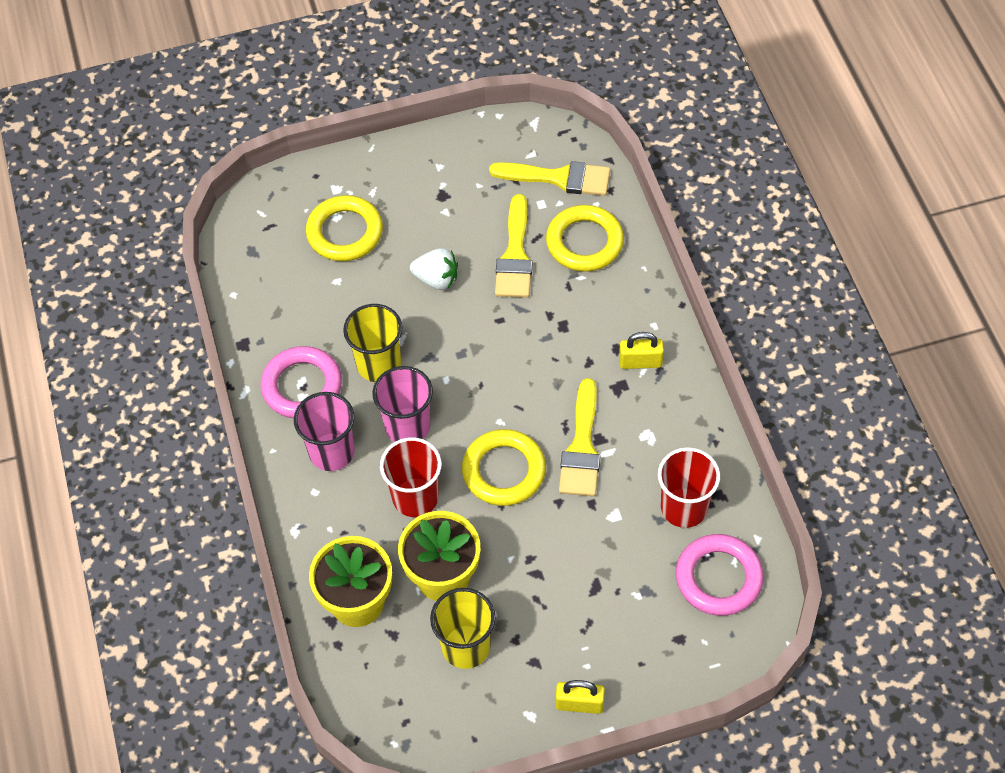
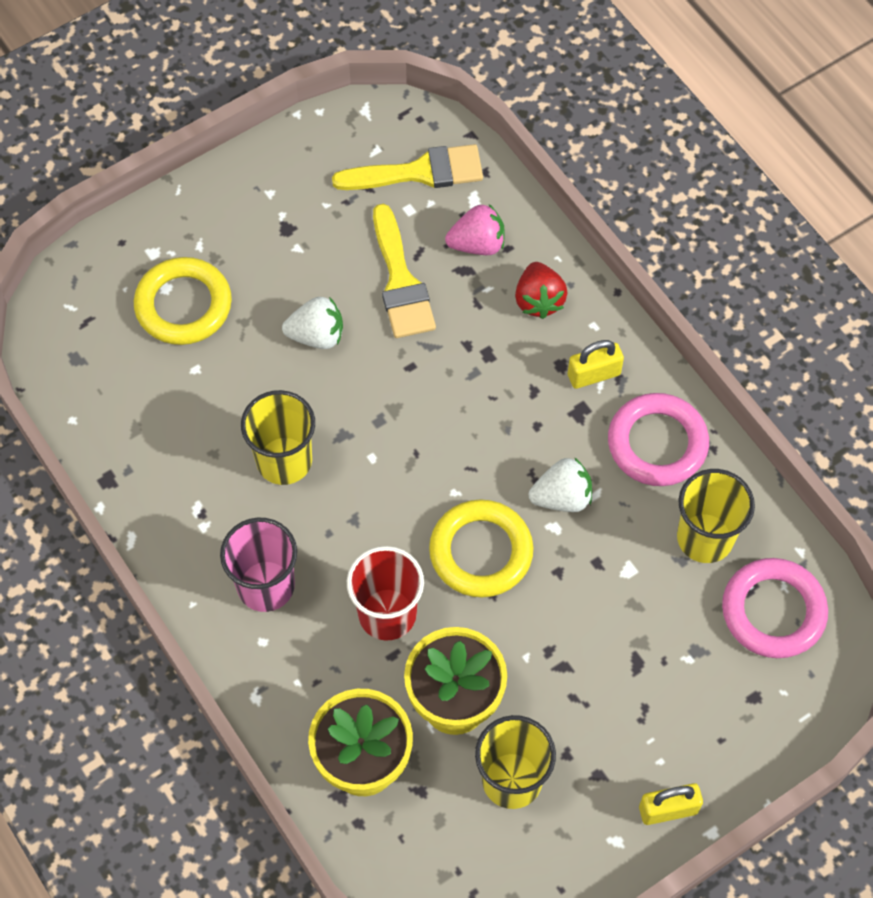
camera: 20 degrees left, 5 degrees up
pink ring [260,346,342,418] -> pink ring moved to [608,393,709,486]
pink cup [372,366,433,442] -> none
yellow ring [546,205,624,272] -> pink strawberry [445,204,505,255]
yellow brush [559,378,600,496] -> white strawberry [528,457,592,512]
red cup [658,447,720,528] -> yellow cup [677,469,755,563]
none -> red strawberry [515,262,568,319]

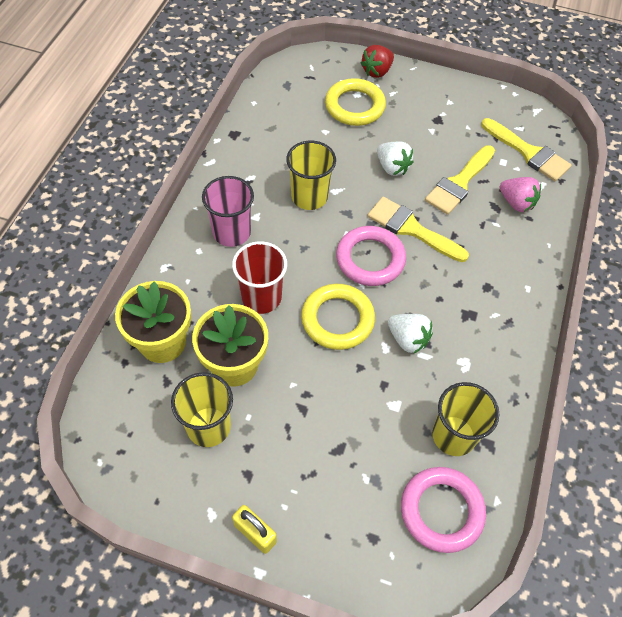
camera: 50 degrees right, 5 degrees down
red strawberry [515,262,568,319] -> red strawberry moved to [361,45,394,78]
yellow padlock [568,340,624,389] -> none
pink ring [608,393,709,486] -> pink ring moved to [336,226,406,286]
none -> yellow brush [368,197,469,262]

